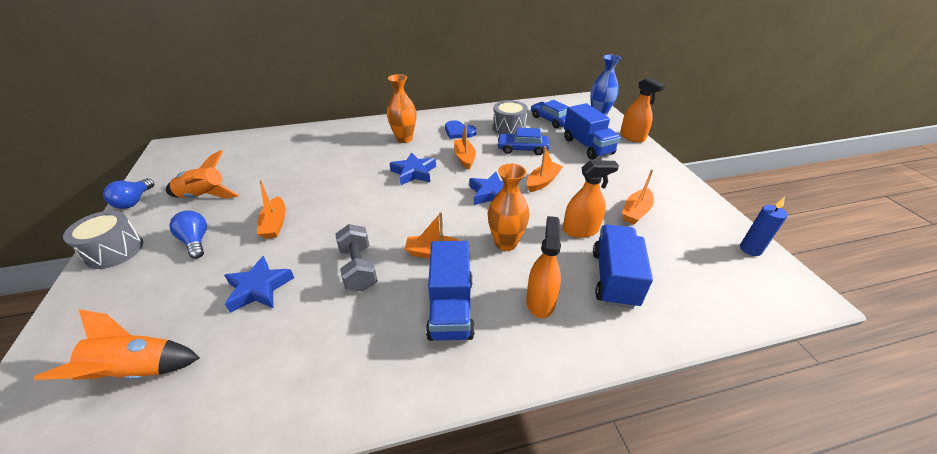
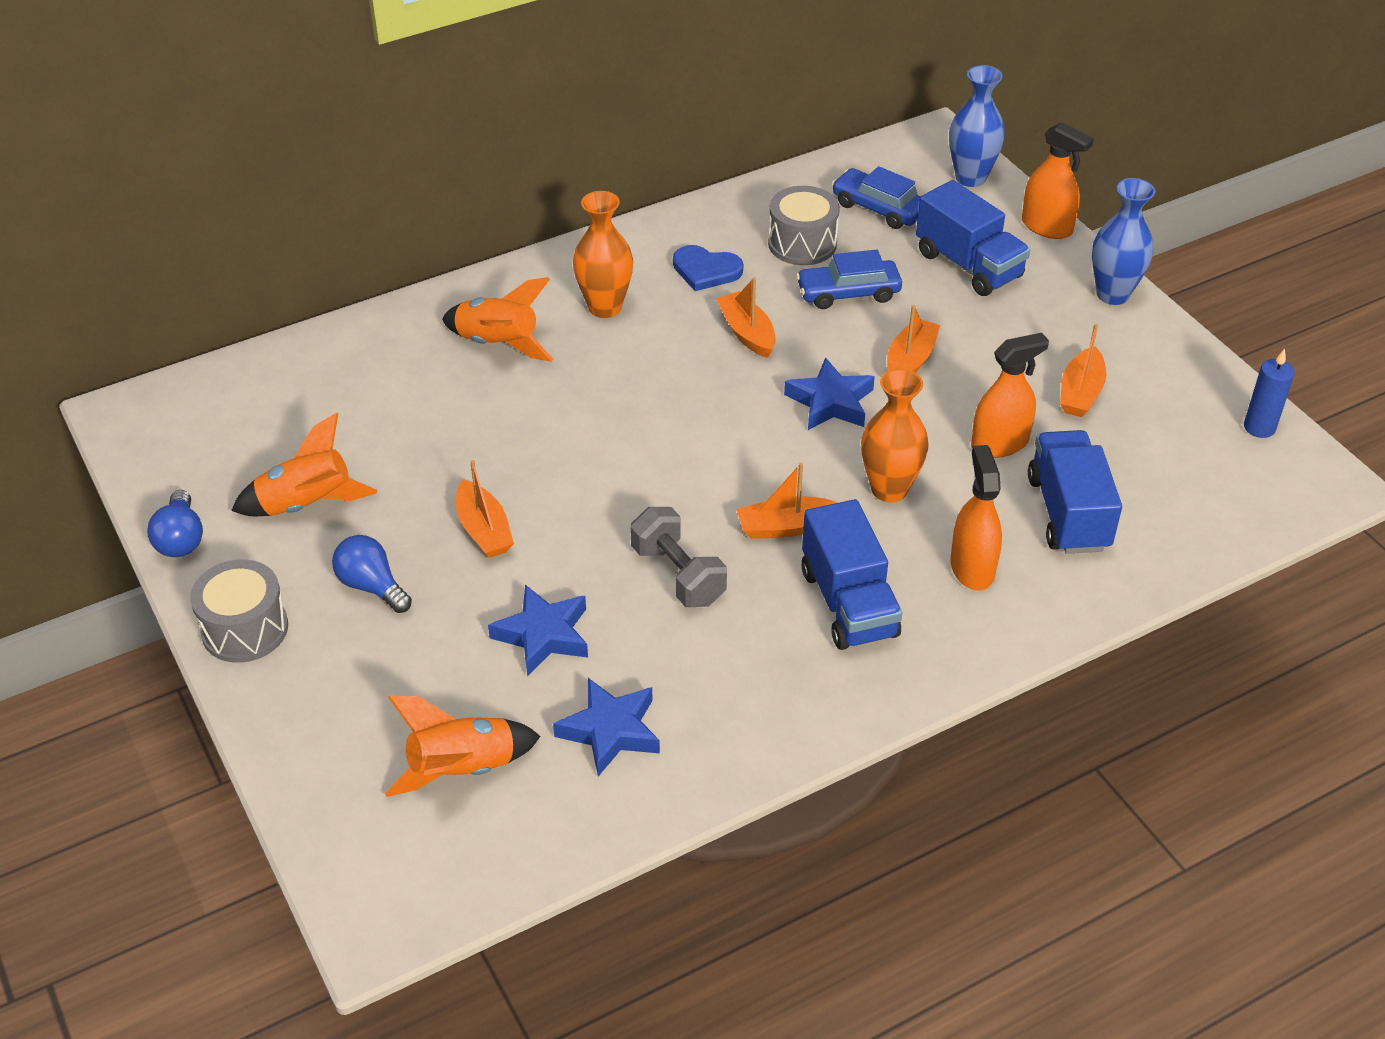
camera: 15 degrees left, 5 degrees up
blue star [389,152,436,185] -> blue star moved to [553,678,660,776]
none -> orange rocket [442,277,554,362]
none -> blue vase [1092,178,1155,305]

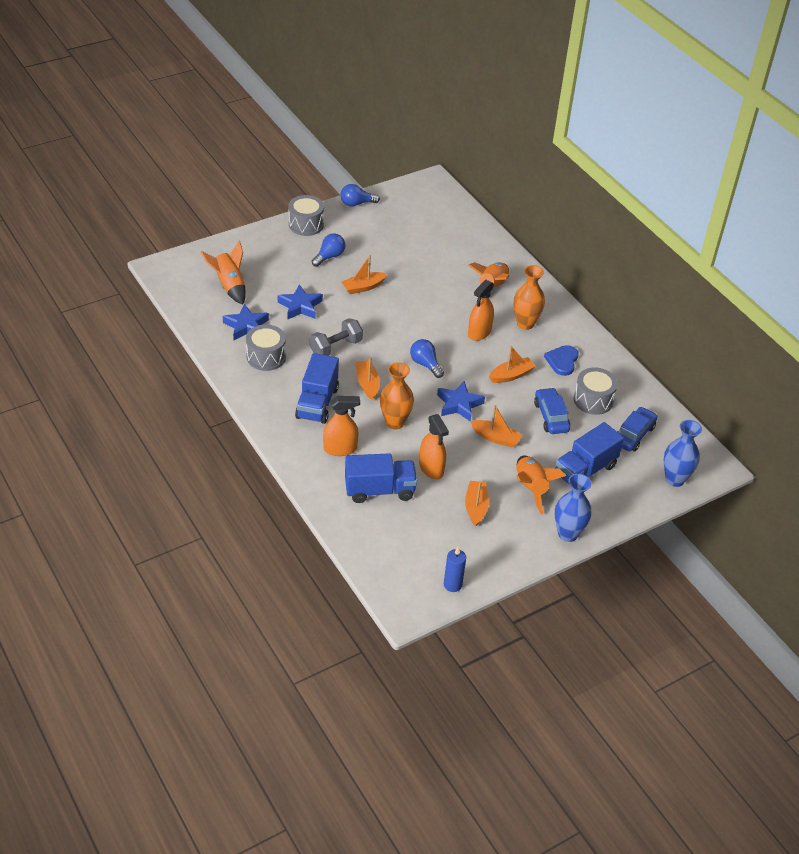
camera: 85 degrees right, 0 degrees up
orange rocket [231,413,377,516] -> orange rocket moved to [516,456,567,515]
blue truck [802,499,902,650] -> blue truck turned 60 degrees counterclockwise [295,353,339,424]
orange spray bottle [1022,122,1094,239] -> orange spray bottle moved to [468,280,494,341]
orange boat [1060,324,1106,417] -> orange boat turned 75 degrees clockwise [465,481,489,527]
none -> grey drum [246,324,286,371]
none -> blue light bulb [410,339,444,378]

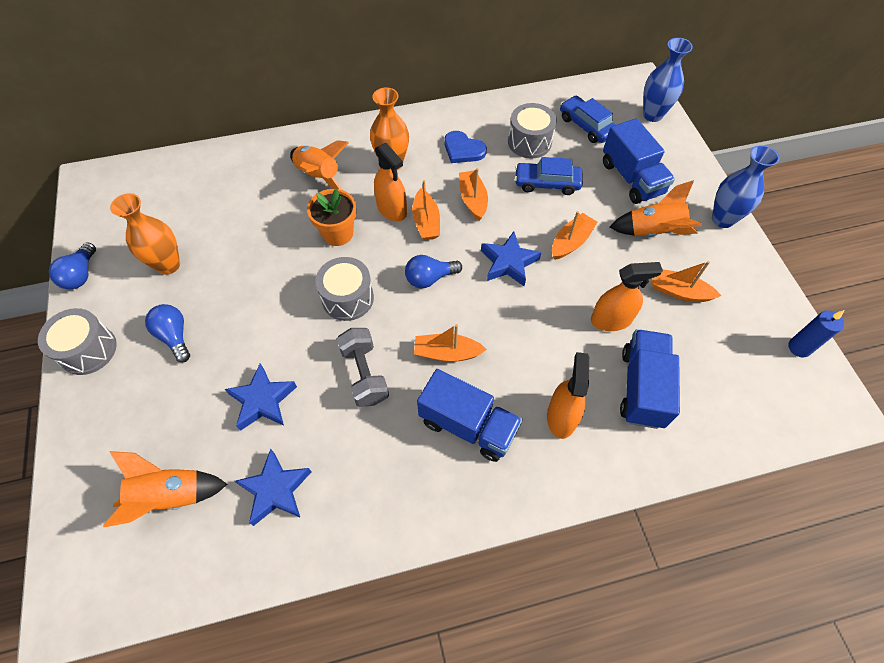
camera: 70 degrees left, 15 degrees up
grey drum [246,324,286,371] -> grey drum moved to [315,257,374,321]
orange boat [342,255,387,294] -> orange boat moved to [412,180,440,240]
orange vase [380,362,414,430] -> orange vase moved to [110,193,180,275]
none -> orange flower pot [307,189,356,246]

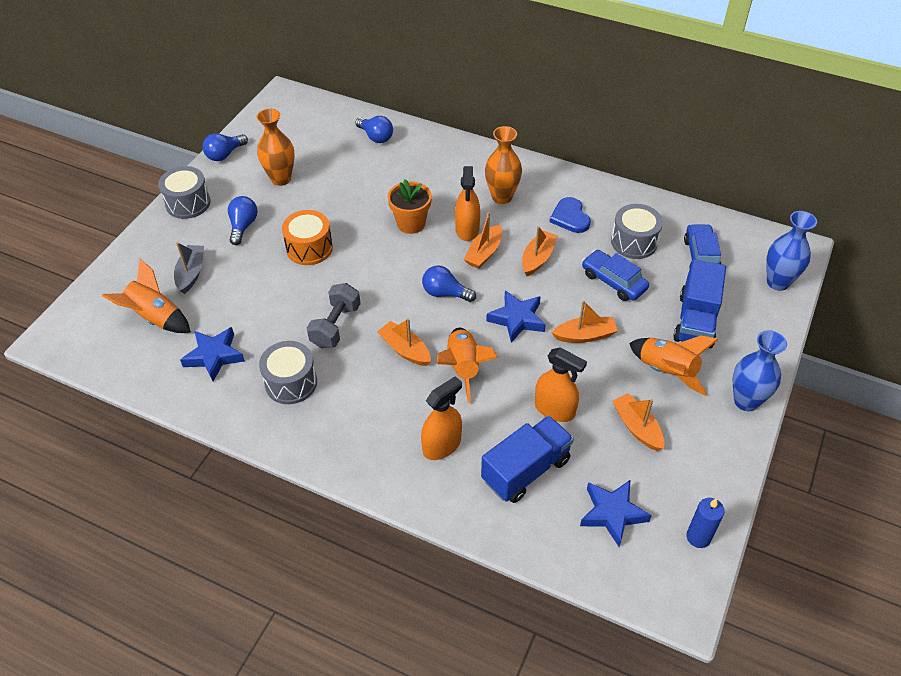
camera: 40 degrees right, 10 degrees down
blue star [225,364,297,431] -> blue star moved to [580,480,652,547]
orange rocket [290,140,349,190] -> orange rocket moved to [437,328,498,403]
grey drum [315,257,374,321] -> grey drum moved to [259,341,317,404]
blue truck [417,369,522,462] -> none
none -> grey boat [174,242,204,294]
none -> orange drum [282,210,333,265]
none -> blue light bulb [355,116,393,143]

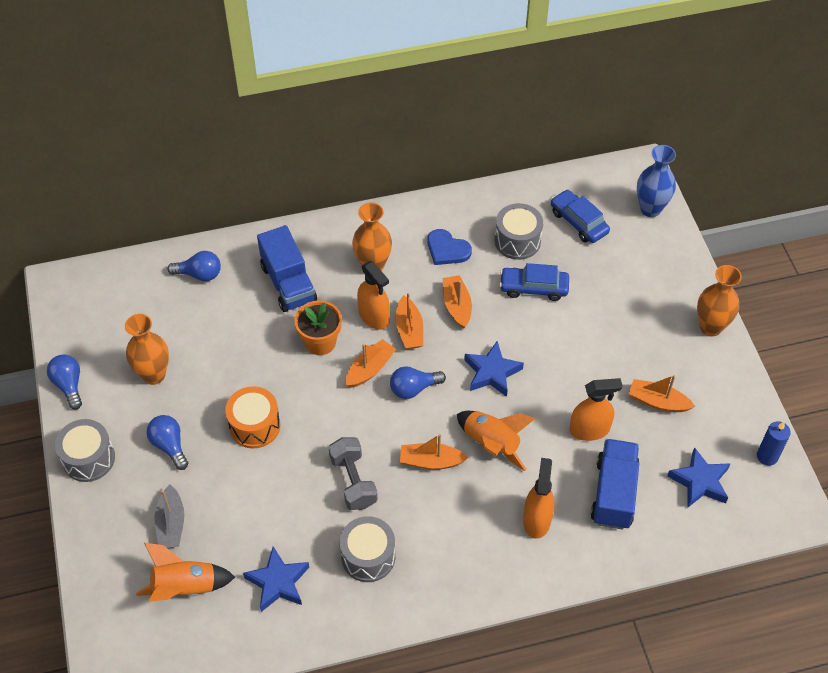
camera: 40 degrees left, 5 degrees up
grey boat [174,242,204,294] -> grey boat turned 150 degrees counterclockwise [154,485,184,548]
blue light bulb [203,133,248,161] -> blue light bulb turned 150 degrees clockwise [47,354,82,410]
orange boat [551,301,618,343] -> orange boat moved to [346,339,396,388]
orange rocket [629,336,719,396] -> none
blue truck [673,259,726,348] -> blue truck moved to [257,225,317,312]
blue vase [733,330,787,411] -> orange vase [697,265,742,336]

